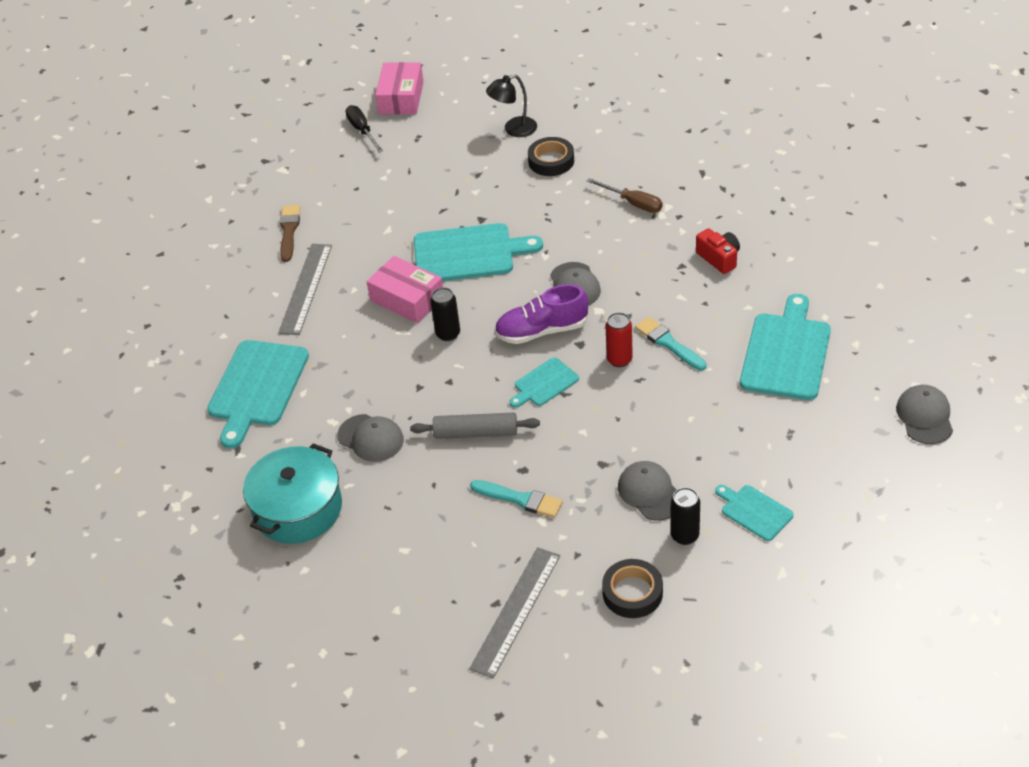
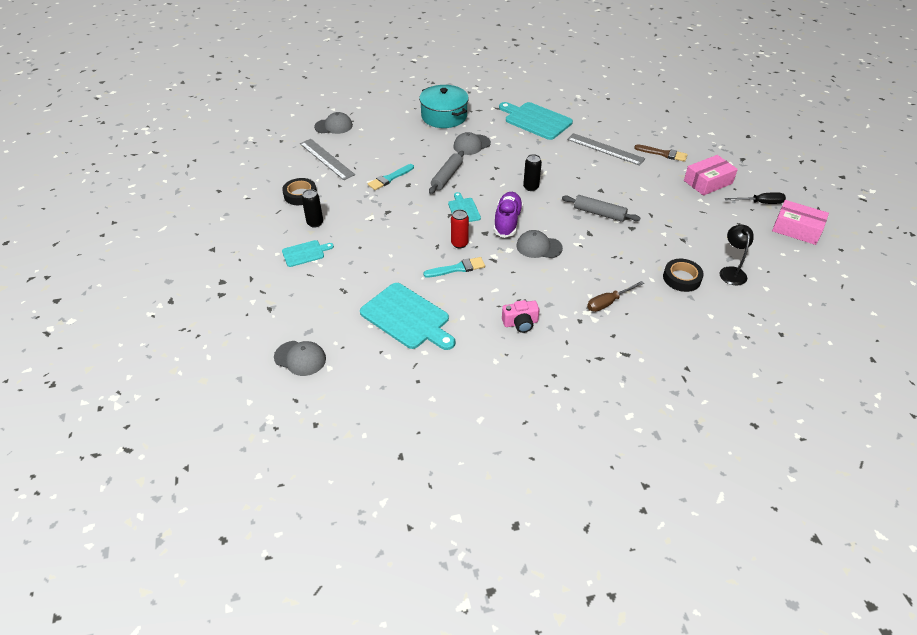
camera: 110 degrees right, 0 degrees up
pink box [367,256,443,323] -> pink box moved to [684,155,738,196]
turquoise cutting board [414,223,543,281] -> grey rolling pin [562,195,640,222]
grey cap [618,461,677,521] -> grey cap moved to [314,112,353,134]
red camera [696,228,740,274] -> pink camera [502,300,539,333]

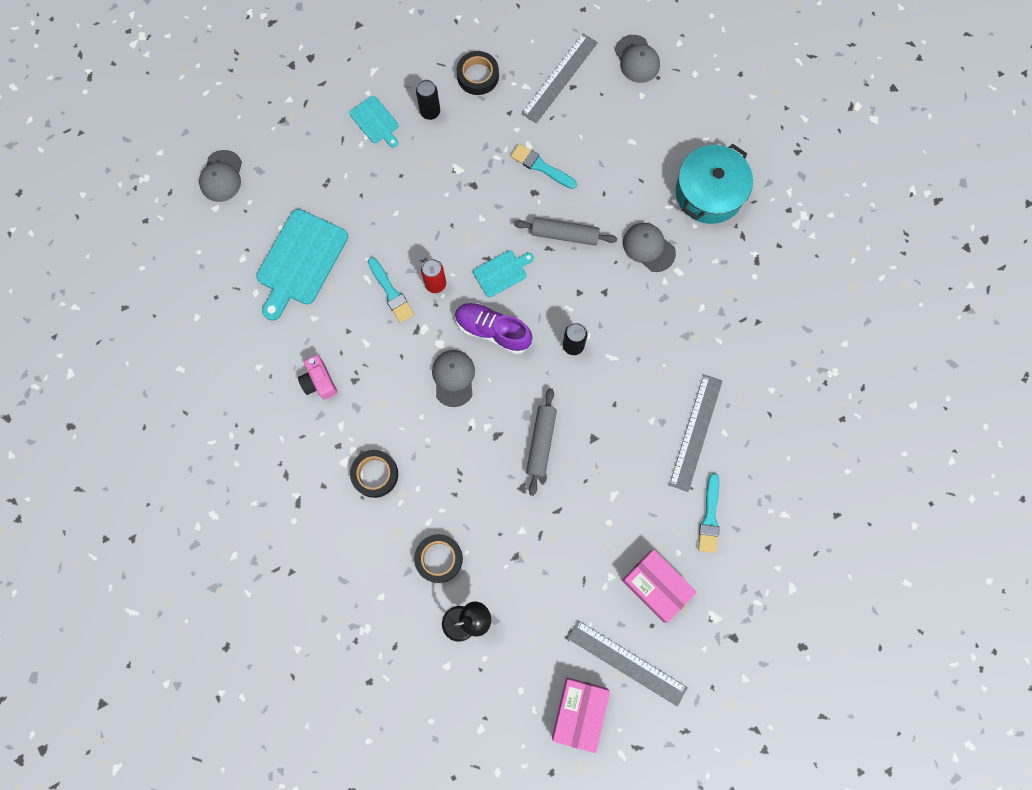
camera: 75 degrees right, 30 degrees up
purple shoe [494,192,523,238] -> purple shoe turned 150 degrees counterclockwise [455,303,533,354]
turquoise cutting board [499,102,573,140] -> none
brown screwdriver [587,281,644,312] -> black tape [350,450,398,498]
brown brush [634,144,688,162] -> turquoise brush [698,473,720,553]
black screwdriver [725,192,786,204] -> grey ruler [567,620,688,707]

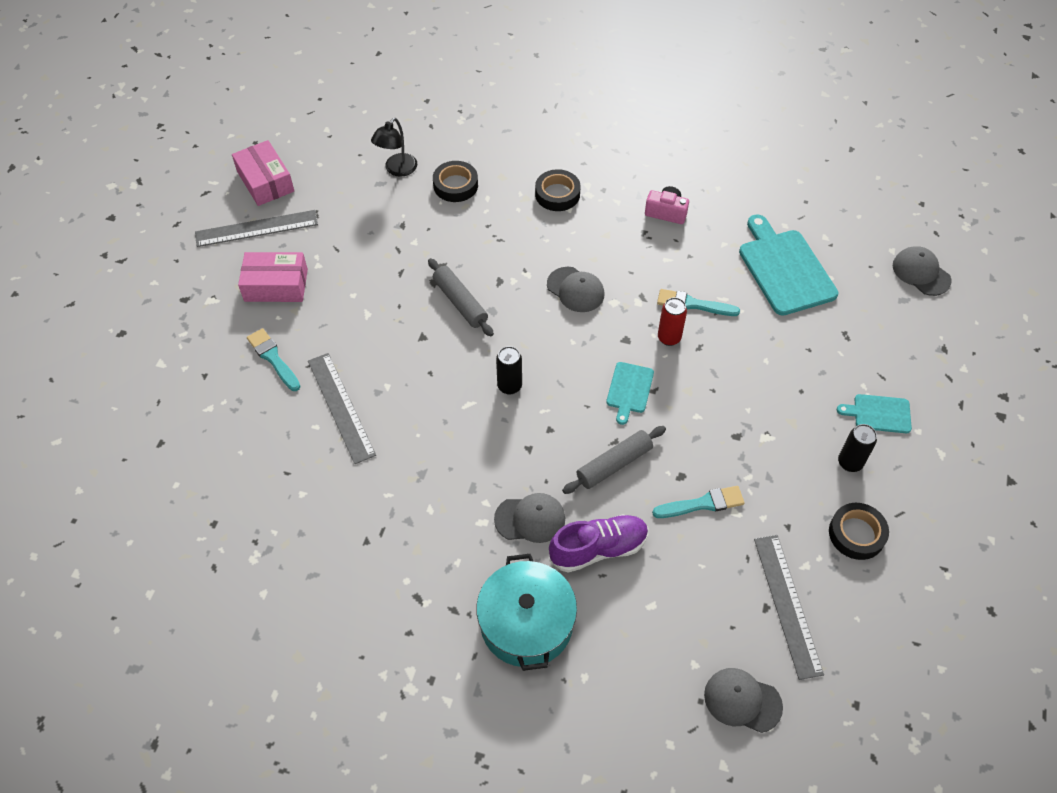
camera: 135 degrees right, 20 degrees down
purple shoe [455,303,533,354] -> purple shoe moved to [549,514,648,573]

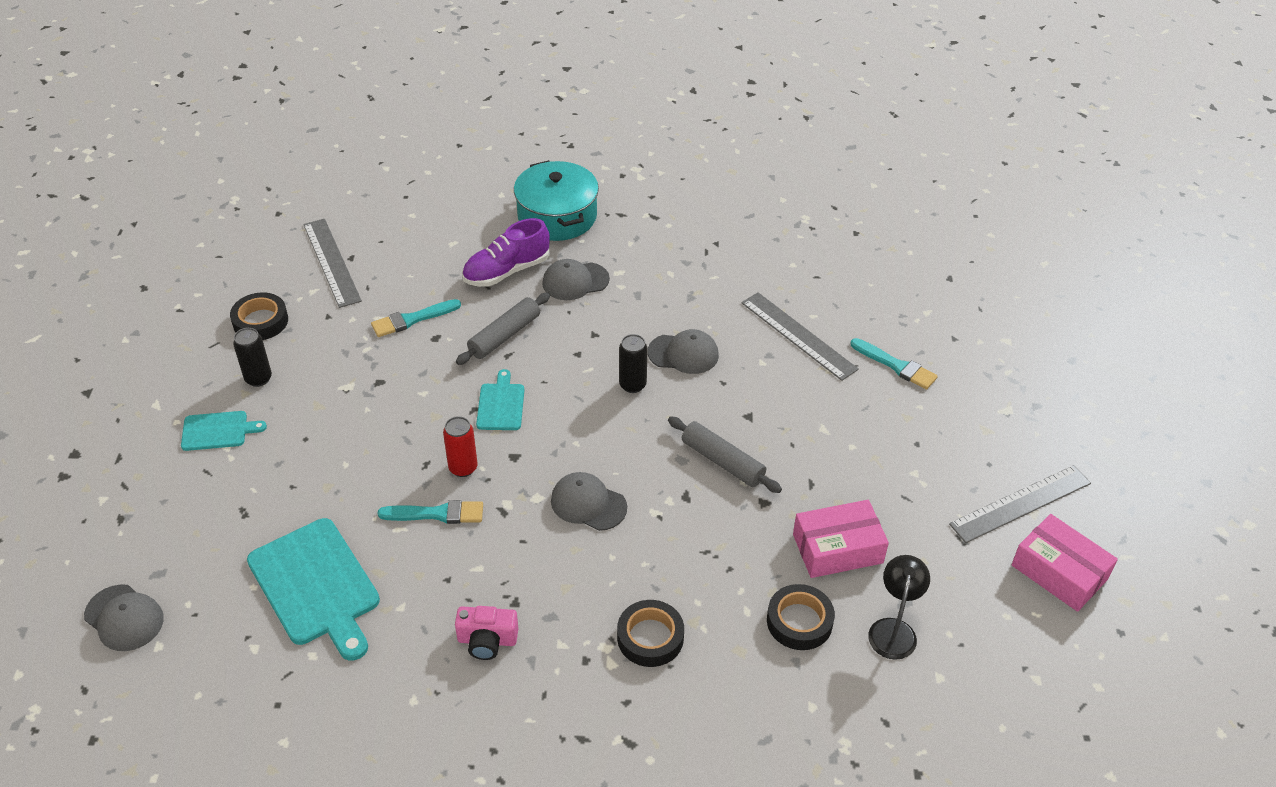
camera: 165 degrees right, 10 degrees down
pink box [238,252,308,302] -> pink box moved to [793,500,889,578]
grey cap [704,668,783,733] -> grey cap moved to [648,329,719,374]

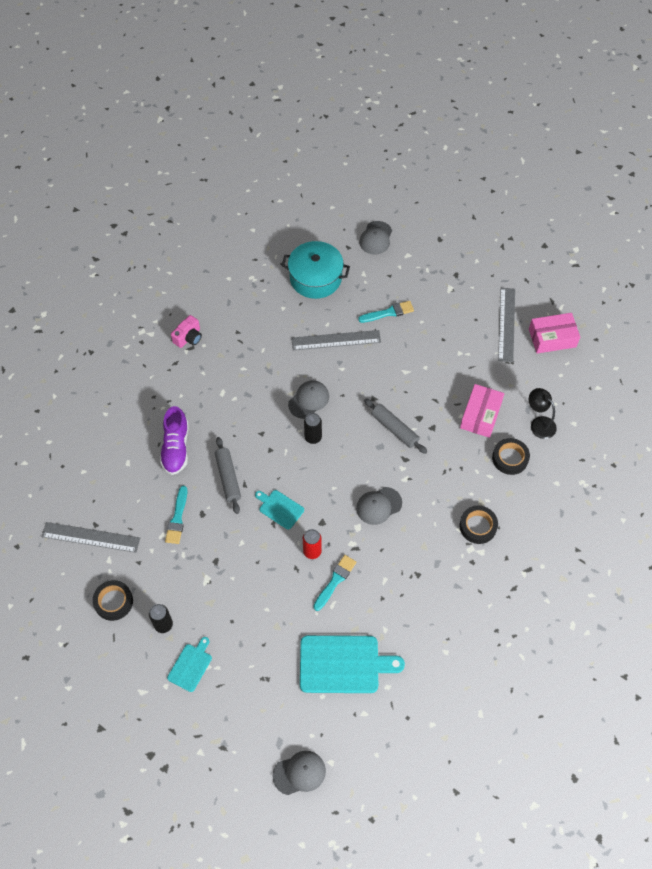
camera: 55 degrees left, 15 degrees up
pink camera [455,606,519,660] -> pink camera moved to [171,315,202,348]
turquoise pot [514,160,599,241] -> turquoise pot moved to [281,241,350,299]
grey cap [542,259,610,300] -> grey cap moved to [359,221,392,255]
grey rolling pin [668,416,782,493] -> grey rolling pin turned 60 degrees clockwise [364,399,427,454]

